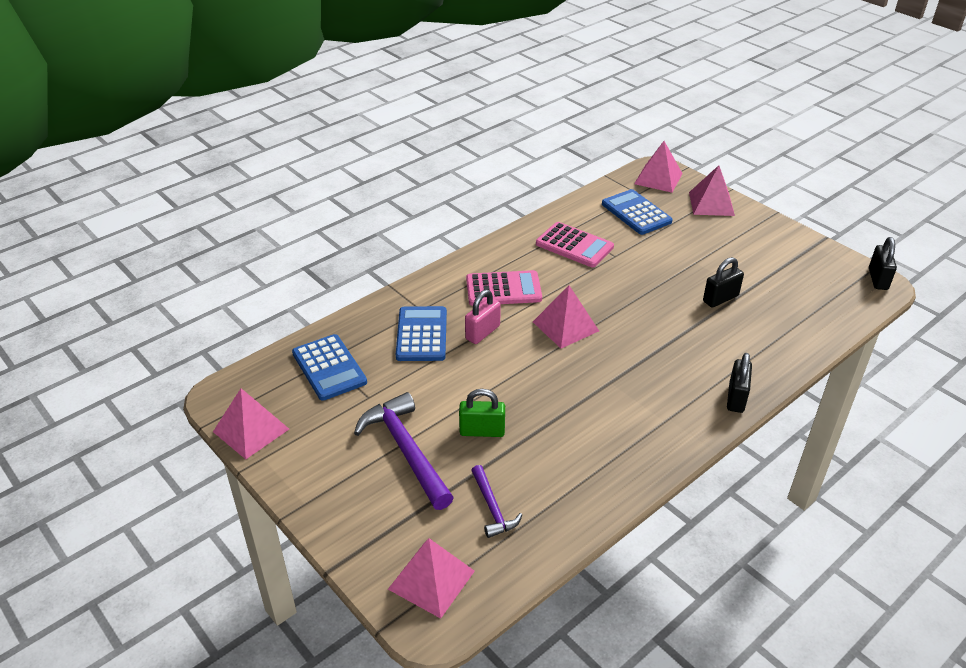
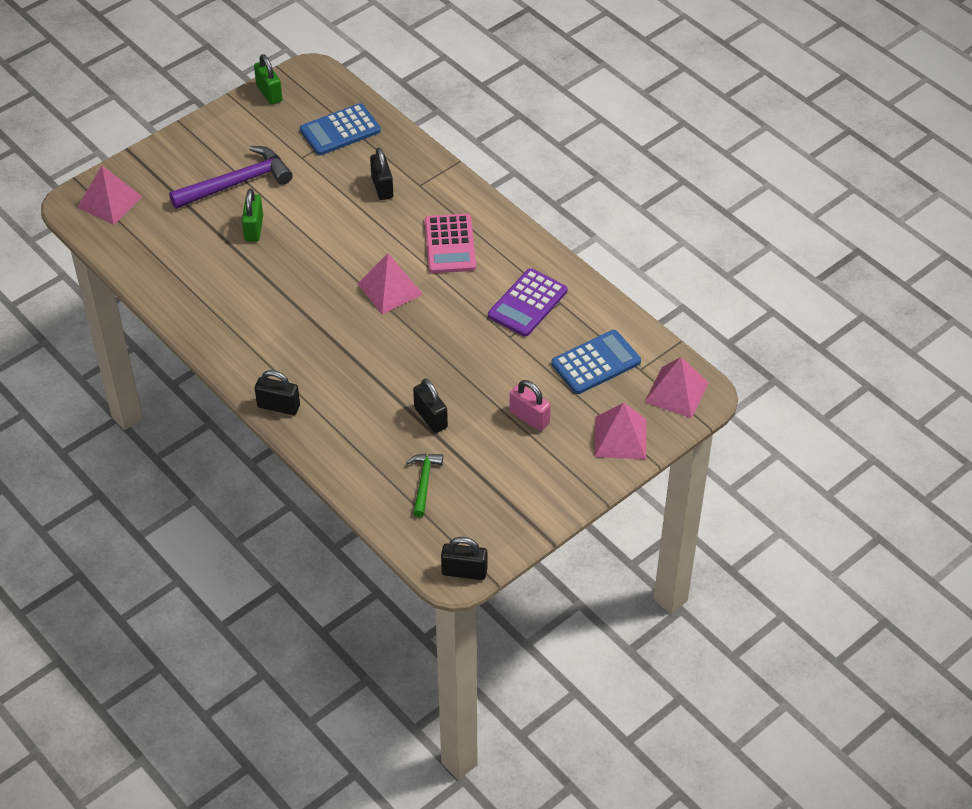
camera: 90 degrees right, 10 degrees up
pink pyramid [213,388,289,459] -> green padlock [254,54,283,105]
blue calculator [396,306,447,361] -> black padlock [370,148,393,200]
pink padlock [465,290,501,344] -> pink padlock moved to [509,380,551,431]
purple hammer [471,465,522,538] -> none
pink calculator [536,222,614,267] -> purple calculator [488,268,567,337]
none -> green hammer [406,454,443,517]

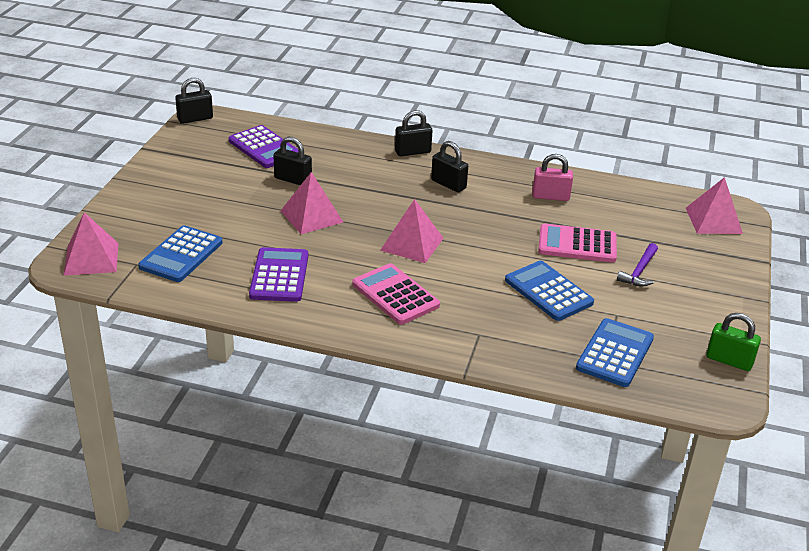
camera: 145 degrees right, 15 degrees down
purple hammer [169,146,293,209] -> purple hammer [617,243,658,287], size x0.55
green padlock [242,189,263,242] -> pink calculator [538,224,617,263]
black padlock [370,148,393,200] -> black padlock moved to [431,141,468,192]
green hammer [406,454,443,517] -> purple calculator [229,125,299,168]
pink padlock [509,380,551,431] -> pink padlock moved to [532,154,573,201]
pink pyramid [594,403,646,459] -> pink pyramid moved to [281,172,343,234]
none -> blue calculator [505,261,594,321]

